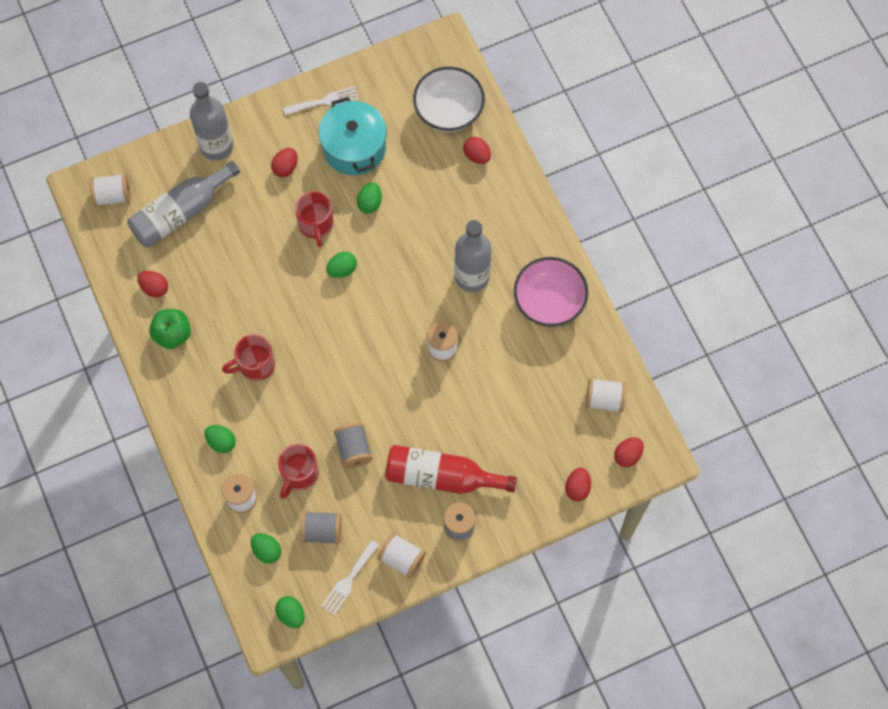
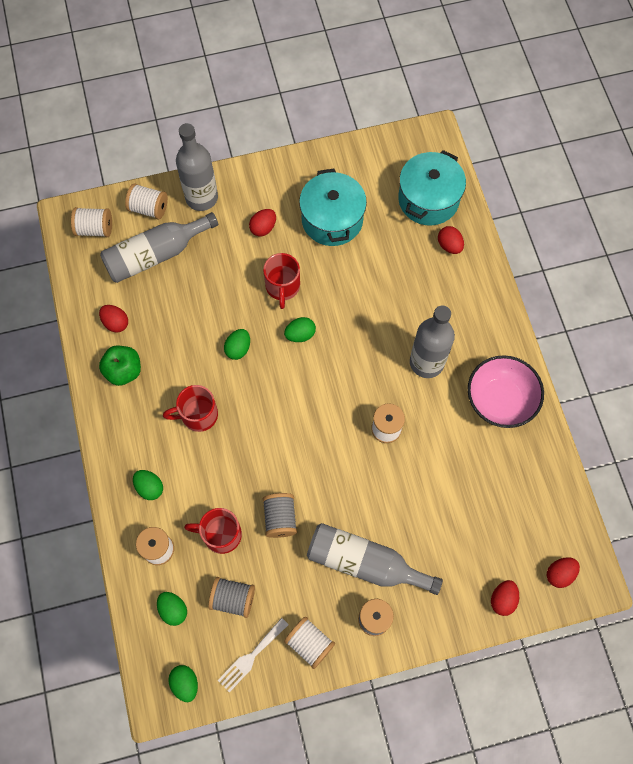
camera: 10 degrees right, 0 degrees up
red mug [278,444,319,499] -> red mug turned 60 degrees clockwise [184,508,242,554]
white fork [283,86,359,115] -> none
green egg [357,182,382,213] -> green egg moved to [224,329,250,360]
red bottle [385,445,517,494] -> grey bottle [307,523,443,595]
white bowl [413,67,485,132] -> turquoise pot [398,150,466,225]
white spool [586,378,627,413] -> white spool moved to [125,183,168,219]

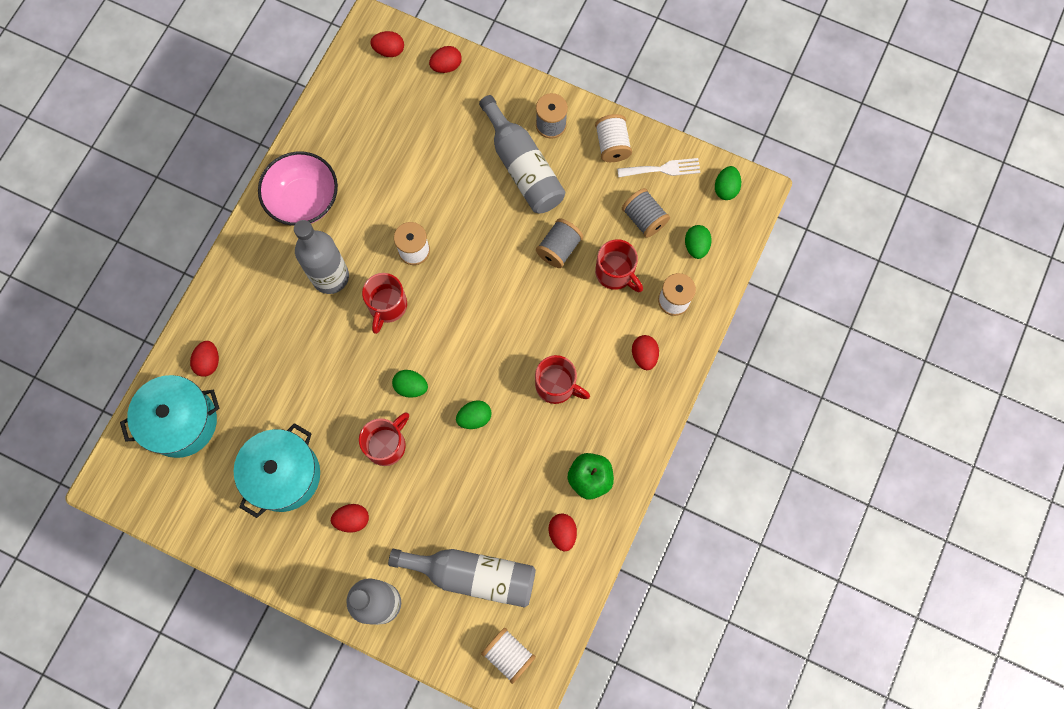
camera: 140 degrees left, 5 degrees up
white spool [125,183,168,219] -> none
green egg [133,470,163,500] -> red egg [632,335,659,370]
none -> red mug [362,273,407,334]

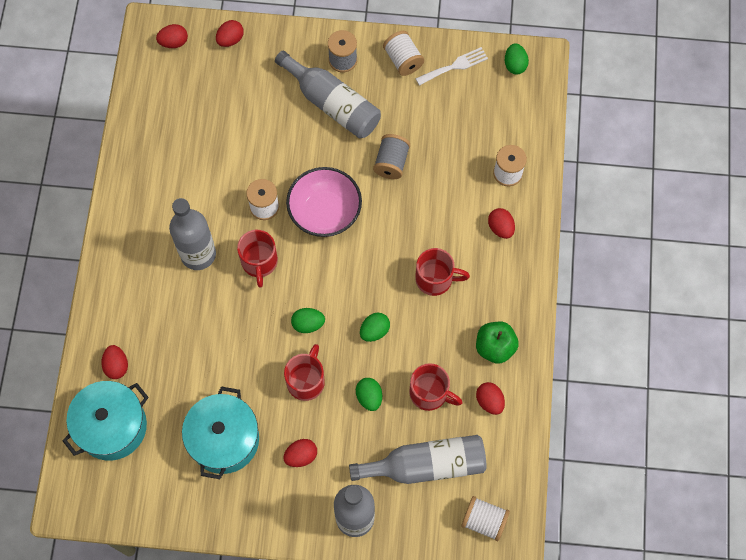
camera: 20 degrees left, 5 degrees down
pink bowl [258,151,338,226] -> pink bowl moved to [286,167,362,237]
red mug [595,239,643,292] -> red mug moved to [409,363,463,411]
grey spool [622,188,670,238] -> none
green egg [685,225,712,259] -> green egg moved to [356,378,382,411]

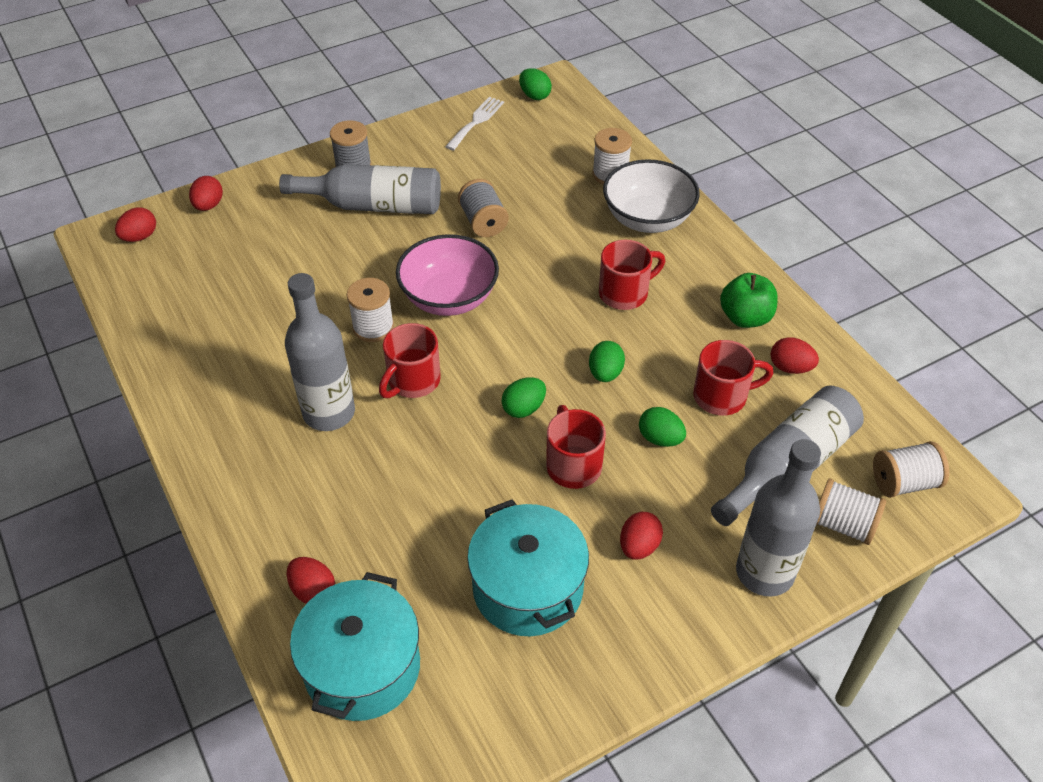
camera: 35 degrees left, 20 degrees down
red mug [237,230,278,288] -> red mug turned 75 degrees clockwise [379,323,441,398]
white spool [383,31,424,76] -> white spool moved to [816,479,886,545]
red egg [488,208,515,239] -> white bowl [603,159,700,233]

